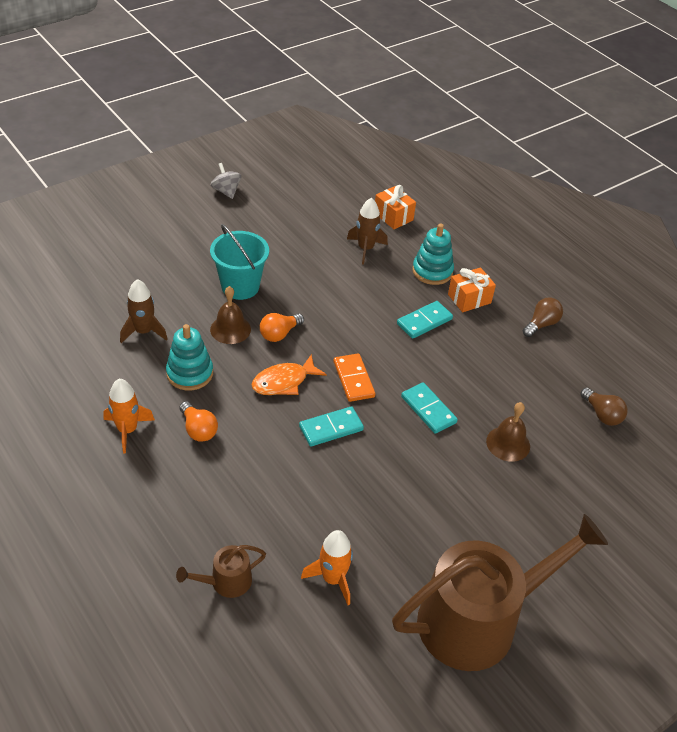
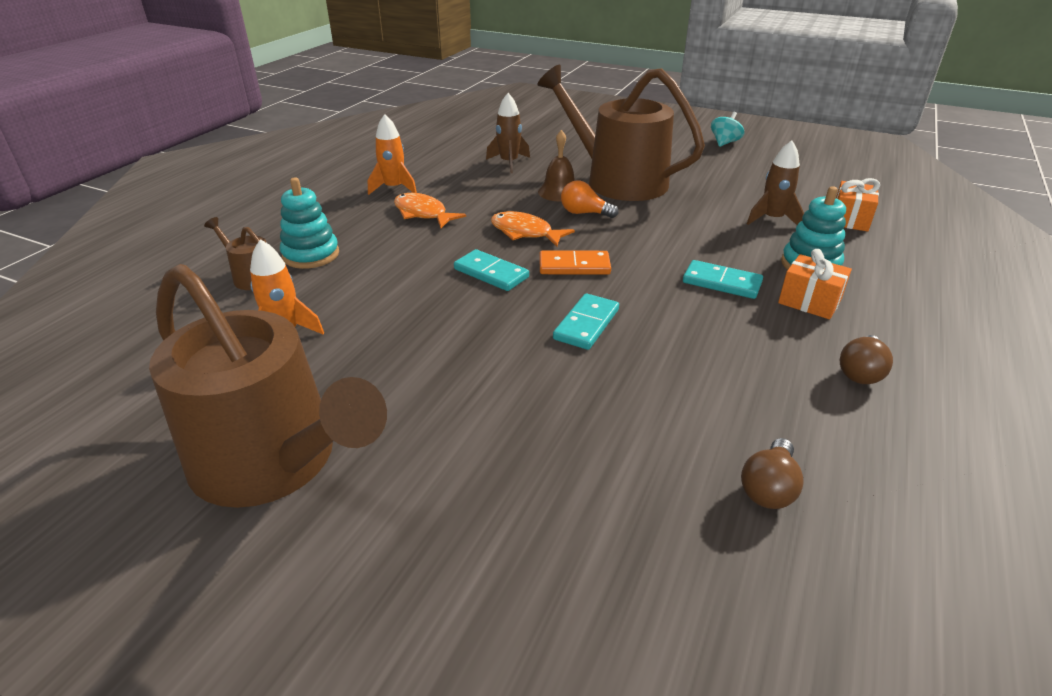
camera: 65 degrees right, 10 degrees down
turquoise stacking toy [166,324,213,391] -> turquoise stacking toy moved to [280,177,339,269]
orange light bulb [180,401,218,442] -> orange fish [394,193,466,228]
turquoise bucket [210,224,269,300] -> brown watering can [537,65,705,201]
grey spinning top [211,163,242,199] -> turquoise spinning top [711,112,744,147]
orange domino [334,354,375,402] -> orange domino turned 45 degrees clockwise [539,250,611,275]
brown bell [486,402,530,462] -> none
brown light bulb [523,297,563,337] -> brown light bulb turned 105 degrees clockwise [840,335,893,384]

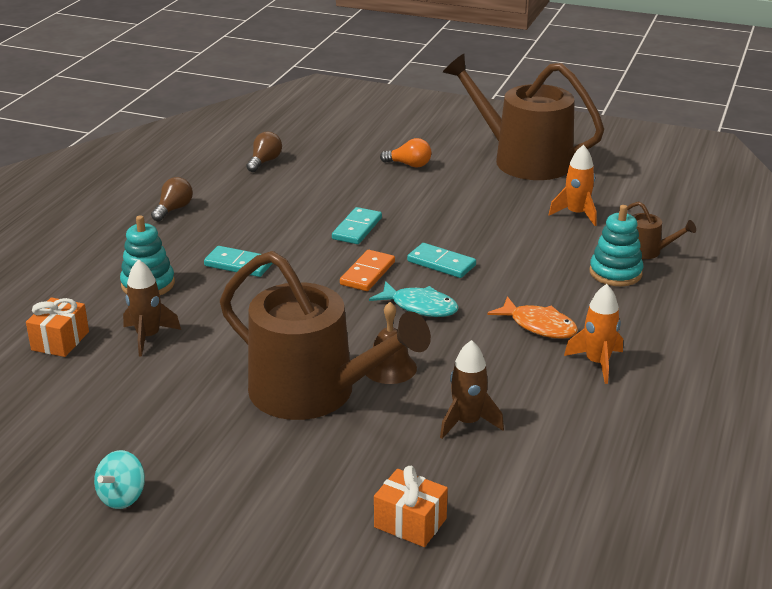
camera: 175 degrees right, 5 degrees down
orange fish [491,211,575,247] -> turquoise fish [369,281,459,317]
orange domino [539,250,611,275] -> orange domino turned 60 degrees counterclockwise [340,250,395,291]
orange light bulb [561,180,619,218] -> orange light bulb moved to [380,138,431,167]
orange gift [778,249,852,319] -> orange gift moved to [374,466,448,547]

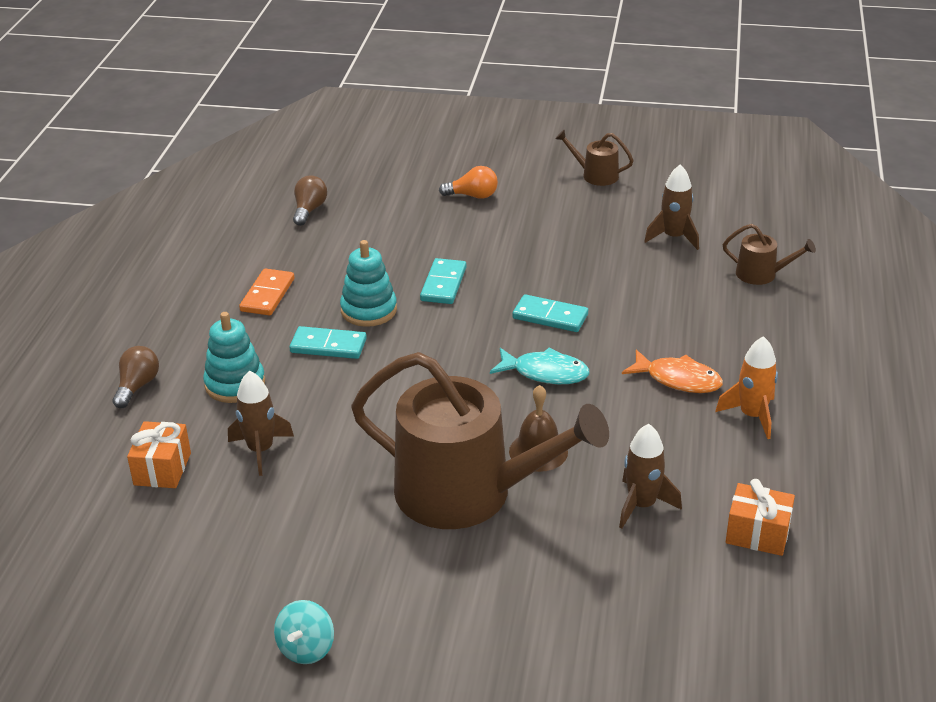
camera: 10 degrees left, 5 degrees up
brown light bulb [151,177,193,221] -> brown light bulb moved to [112,346,159,408]
orange domino [340,250,395,291] -> orange domino moved to [239,268,295,316]
orange gift [374,466,448,547] -> orange gift moved to [726,479,795,556]
brown watering can [443,54,604,180] -> brown watering can [555,130,634,186], size x0.42
orange rocket [549,145,597,226] -> brown rocket [644,164,699,250]
turquoise stacking toy [590,205,643,286] -> turquoise stacking toy moved to [340,240,397,327]

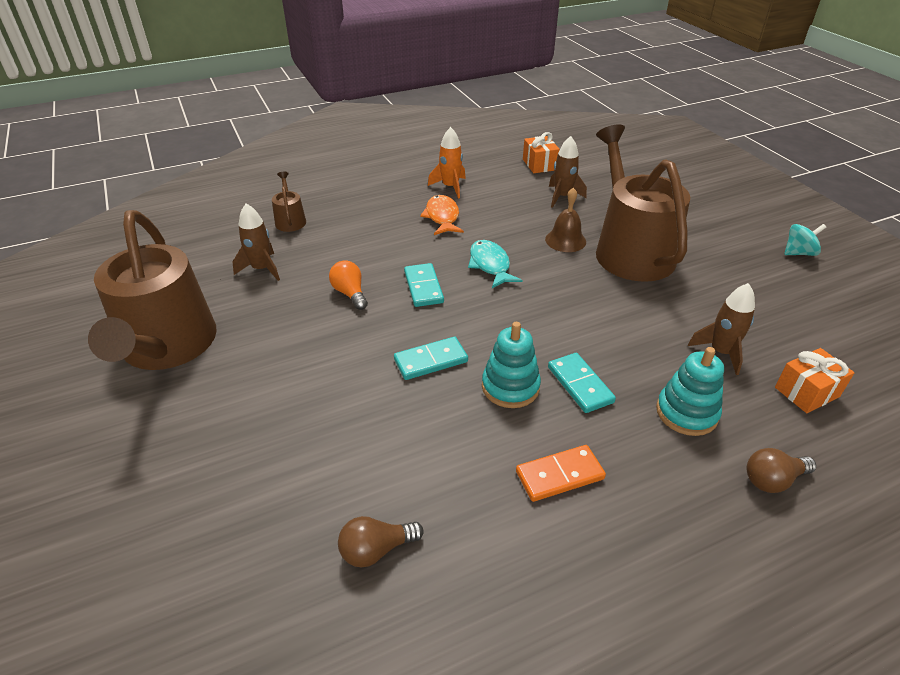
camera: 125 degrees left, 5 degrees up
orange light bulb [439,166,498,199] -> orange light bulb moved to [329,260,368,310]
brown watering can [555,130,634,186] -> brown watering can [88,210,217,370], size x2.39

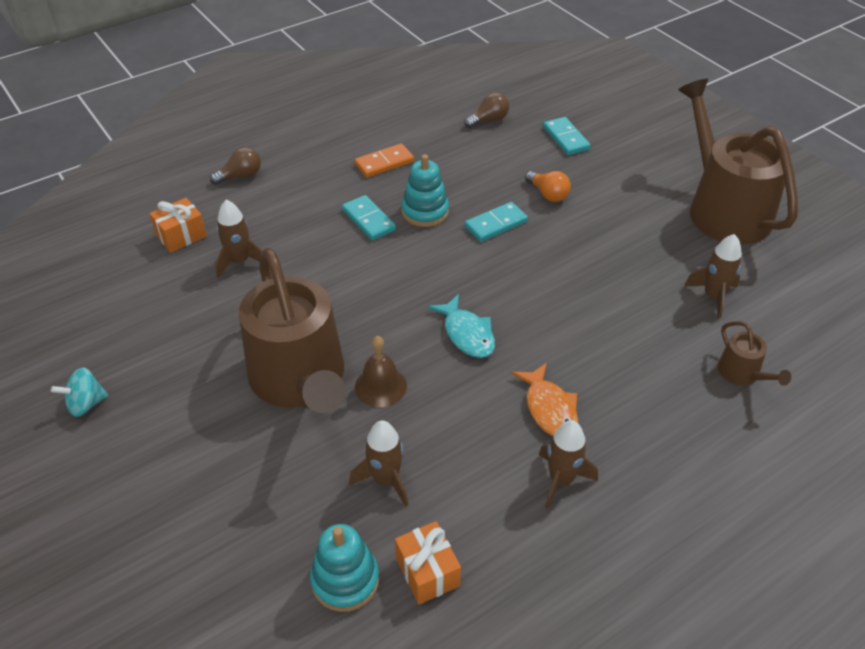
camera: 170 degrees right, 5 degrees up
orange light bulb [329,260,368,310] -> orange light bulb moved to [525,171,571,202]
turquoise domino [404,263,444,307] -> turquoise domino moved to [543,117,591,155]
orange rocket [428,127,466,199] -> brown rocket [539,420,598,509]
turquoise stacking toy [656,347,724,436] -> turquoise stacking toy moved to [310,524,379,612]

